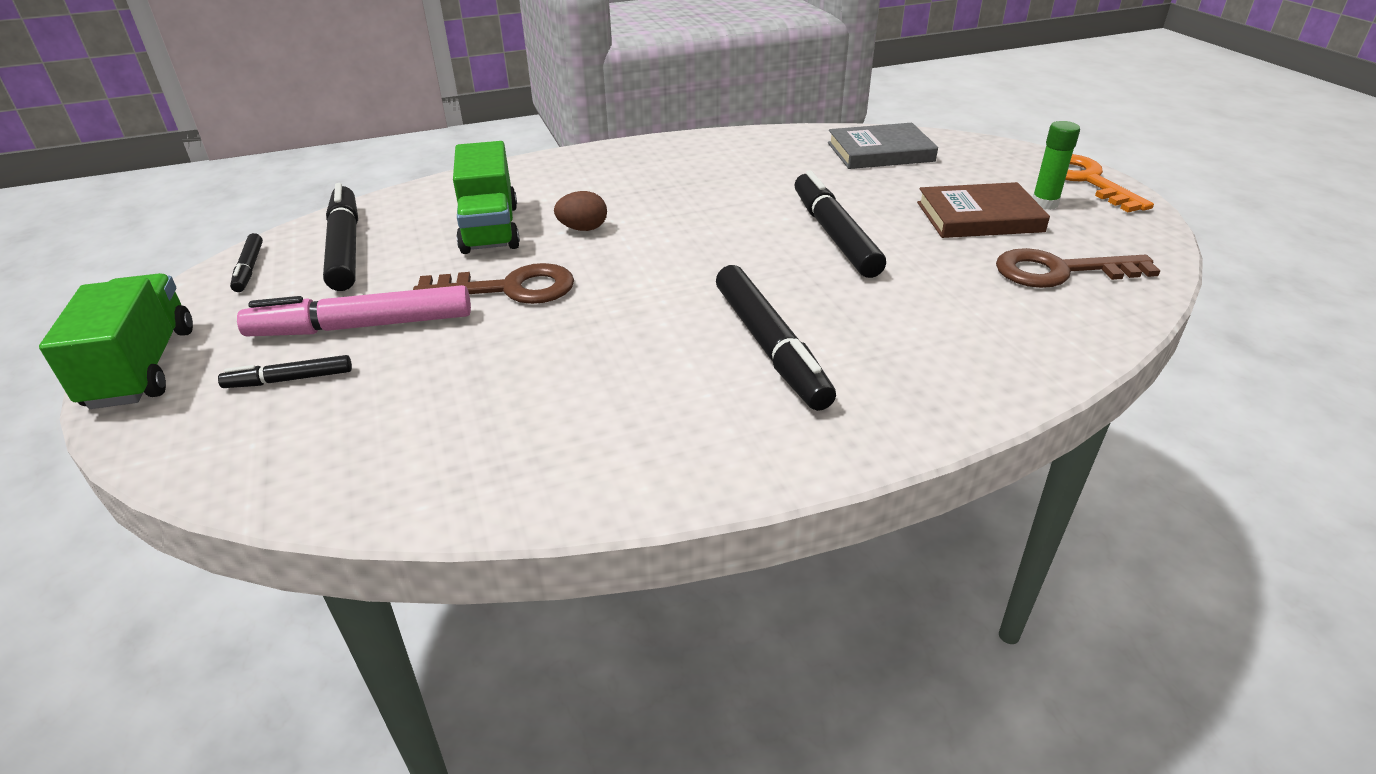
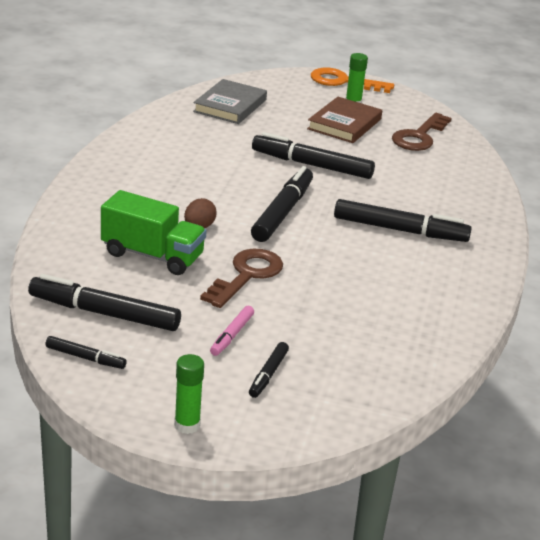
camera: 60 degrees left, 5 degrees down
green truck [39,273,193,409] -> green glue stick [174,354,204,434]
pink marker [237,285,471,336] -> pink marker [210,306,254,356], size x0.52
none -> black marker [251,166,313,242]

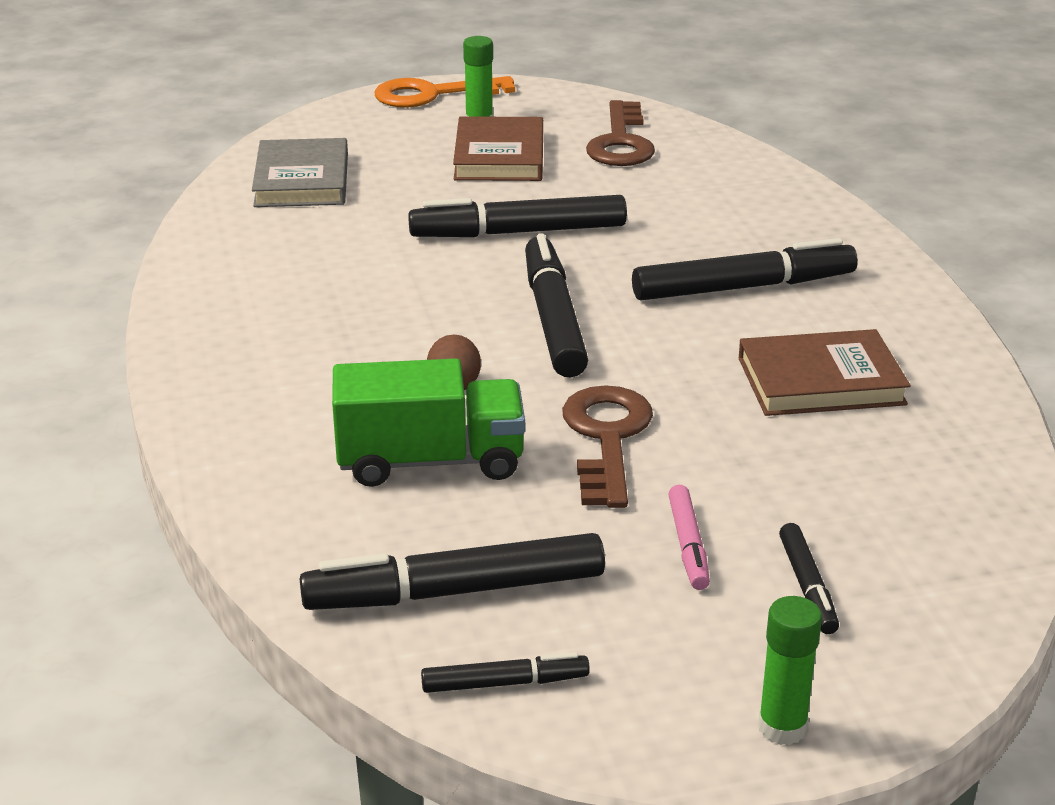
camera: 25 degrees left, 0 degrees up
none -> brown book [738,329,910,416]

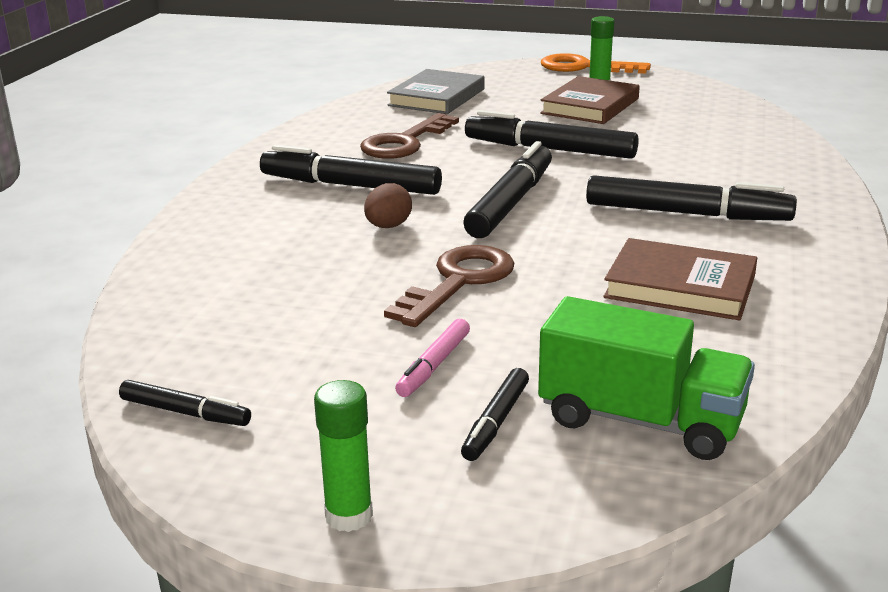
camera: 30 degrees right, 5 degrees down
black marker [300,533,605,610] -> black marker moved to [260,145,442,195]
green truck [332,358,525,487] -> green truck moved to [538,296,755,460]
brown key [586,100,655,166] -> brown key moved to [360,113,459,159]

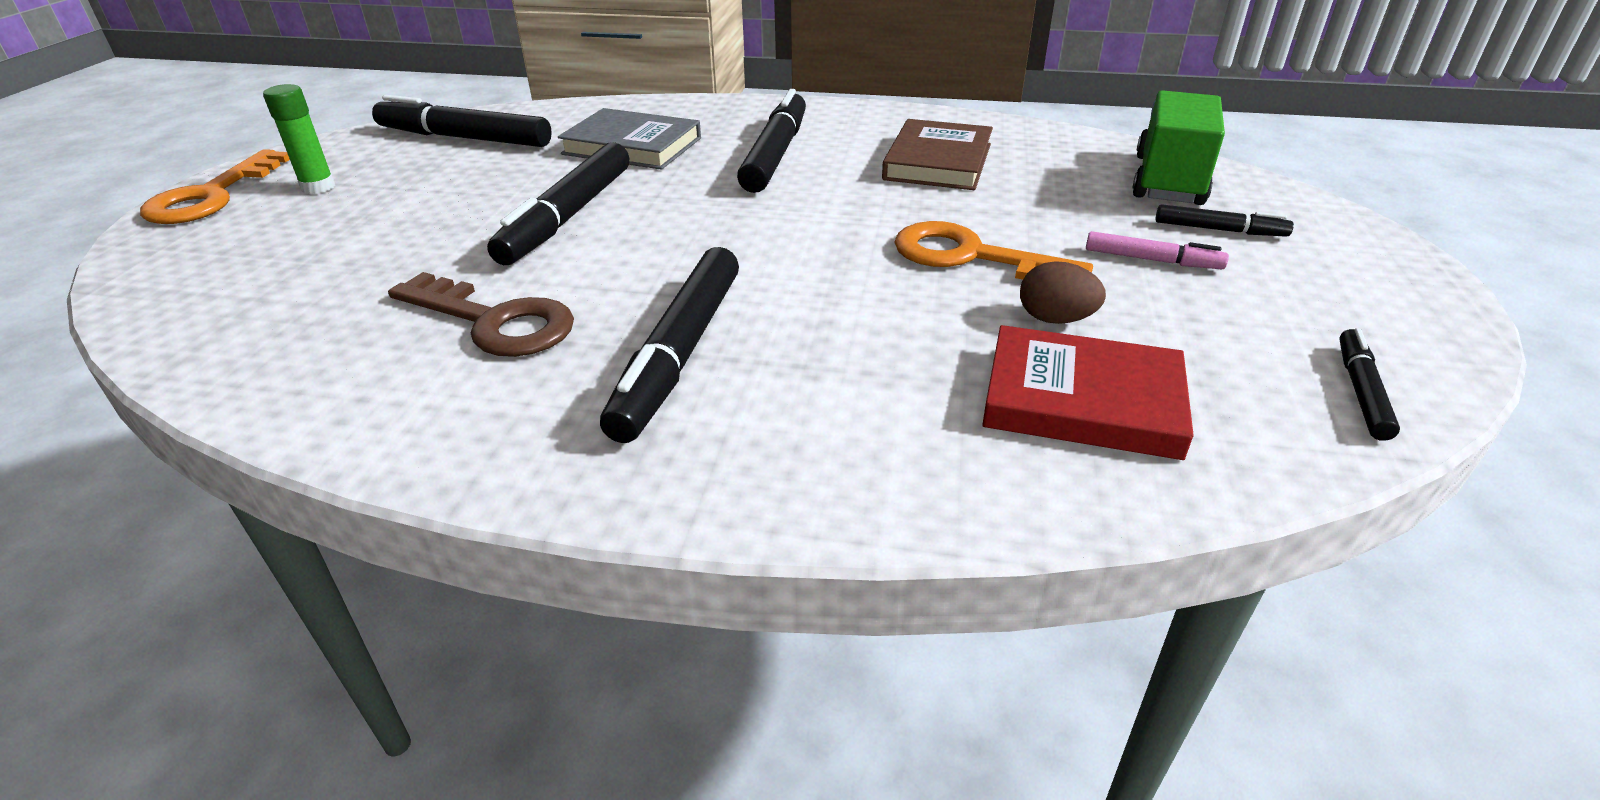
camera: 95 degrees left, 10 degrees up
green glue stick [314,380,373,532] -> none
brown egg [364,183,412,228] -> brown egg moved to [1020,261,1106,324]
brown key [384,245,514,327] -> orange key [894,221,1093,280]
grey book [387,69,484,114] -> grey book moved to [558,108,701,170]
black marker [463,141,552,238] -> black marker moved to [372,95,552,147]
brown book [540,76,640,124] -> none
none -> red book [982,325,1194,460]

